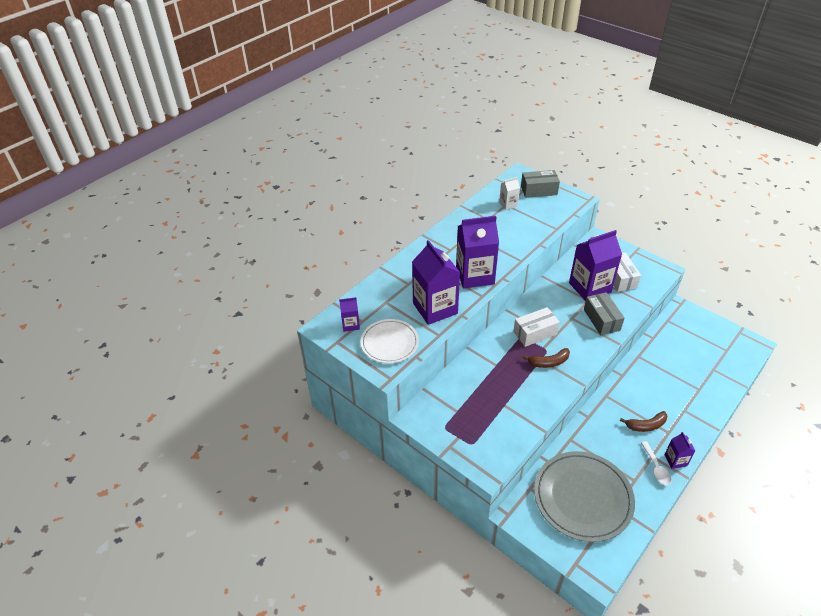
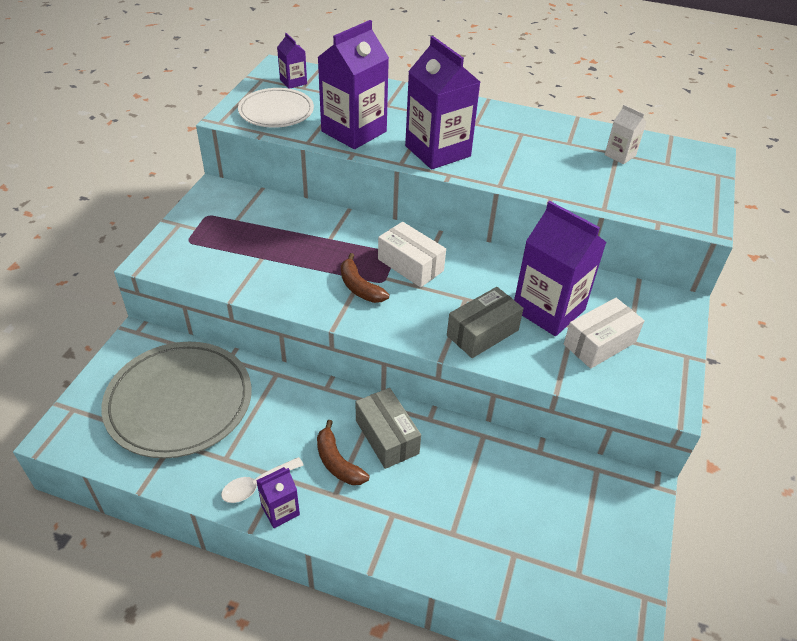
camera: 65 degrees right, 0 degrees up
grey box [521,170,560,198] -> grey box moved to [356,388,421,469]

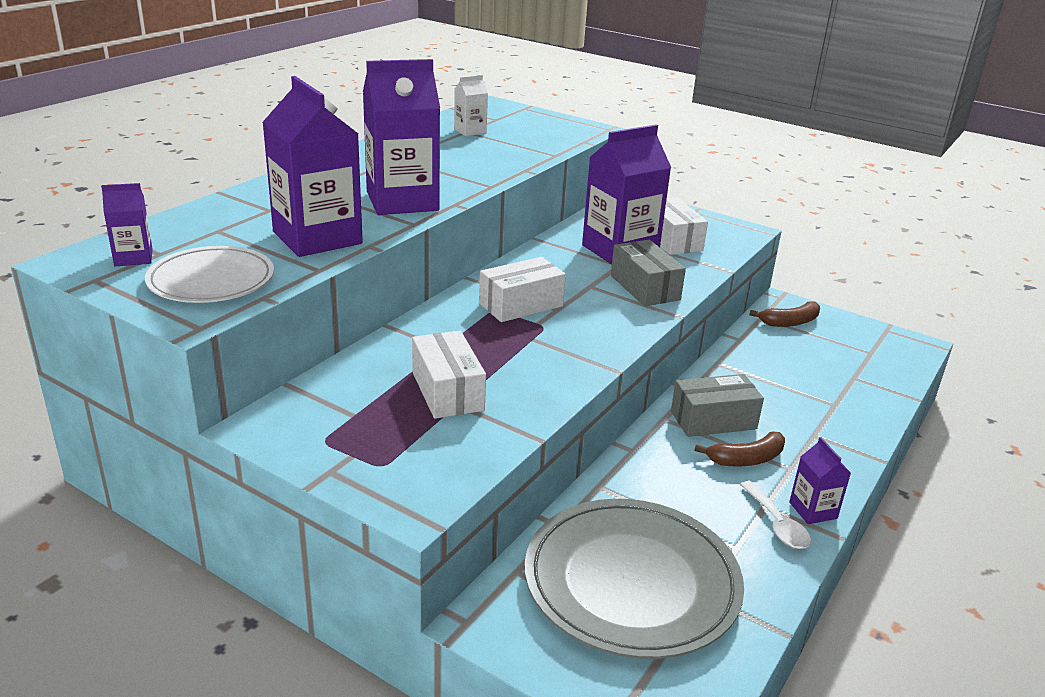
camera: 75 degrees left, 15 degrees down
brown banana [341,253,389,303] -> brown banana moved to [749,302,820,327]
none -> white box [412,331,486,419]

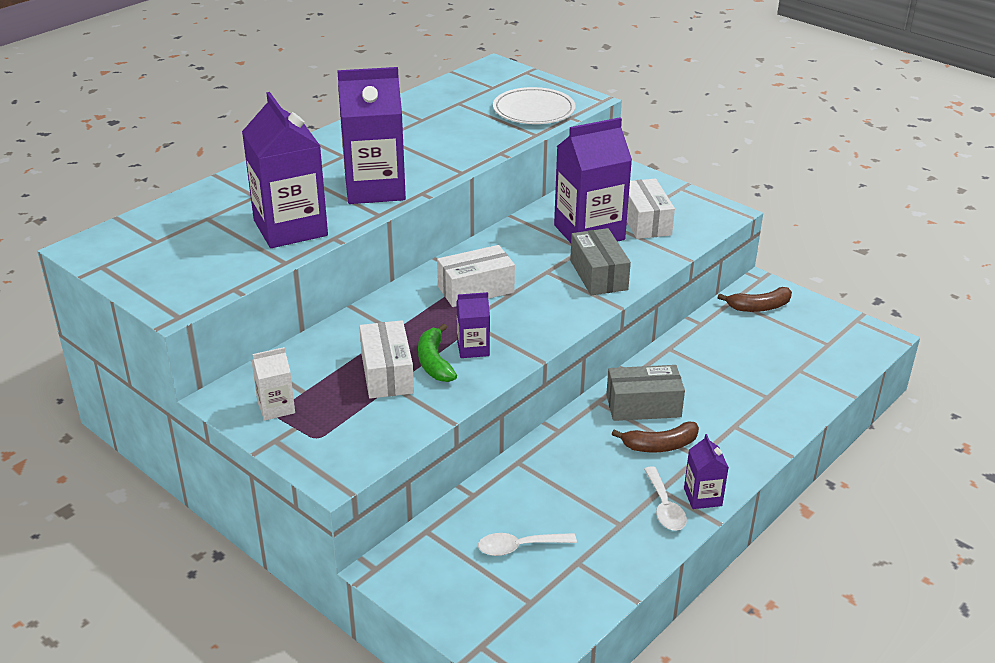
camera: 10 degrees right, 5 degrees up
purple carton [101,183,153,266] -> purple carton moved to [456,292,490,358]
white plate [145,246,274,303] -> white plate moved to [493,87,576,124]
white carton [454,75,488,136] -> white carton moved to [252,347,295,420]
grey plate [525,499,744,659] -> white spoon [478,533,577,556]
none -> green banana [418,323,457,382]

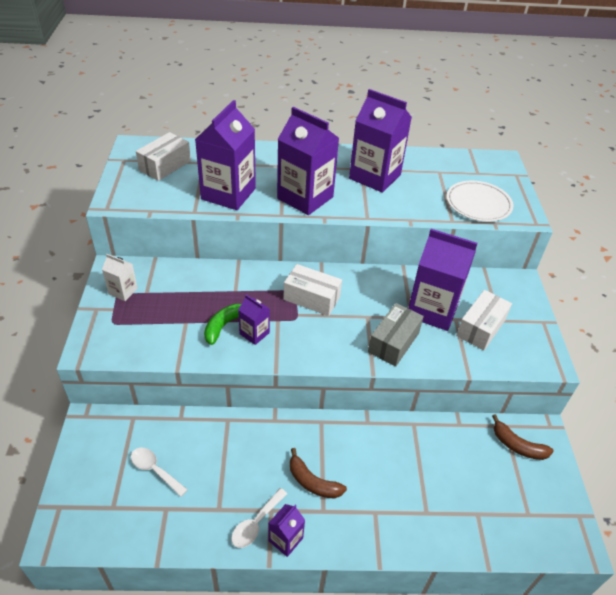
camera: 45 degrees right, 10 degrees up
white box [359,320,414,399] -> white box moved to [136,132,191,181]
grey box [606,365,685,421] -> none
none -> purple carton [349,89,412,193]

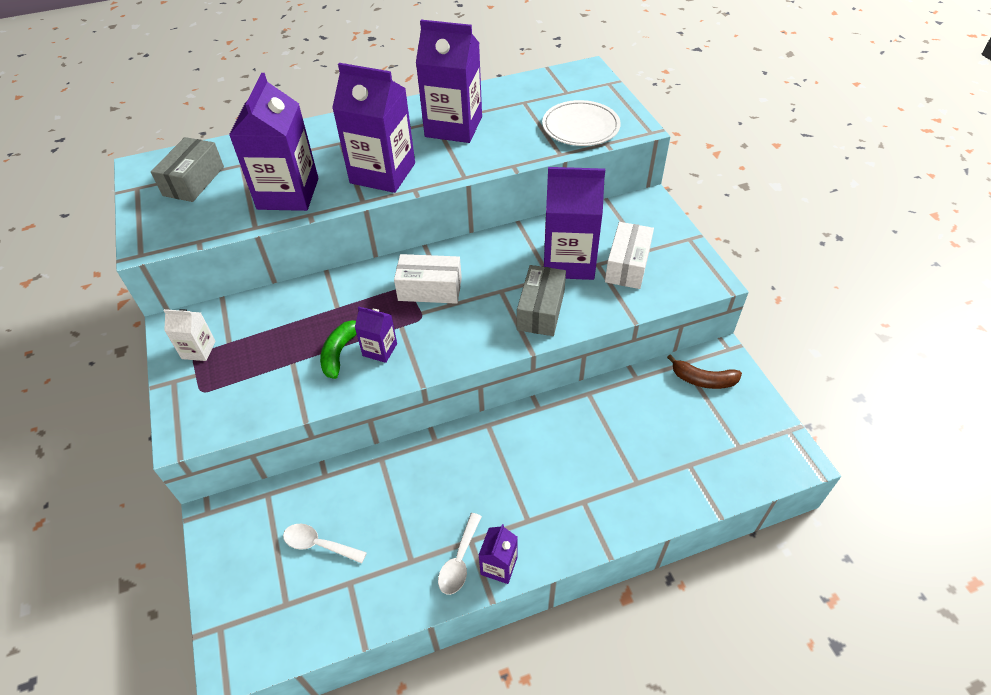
camera: 15 degrees left, 5 degrees up
white box [136,132,191,181] -> grey box [151,137,224,202]
brown banana [290,448,347,499] -> none

